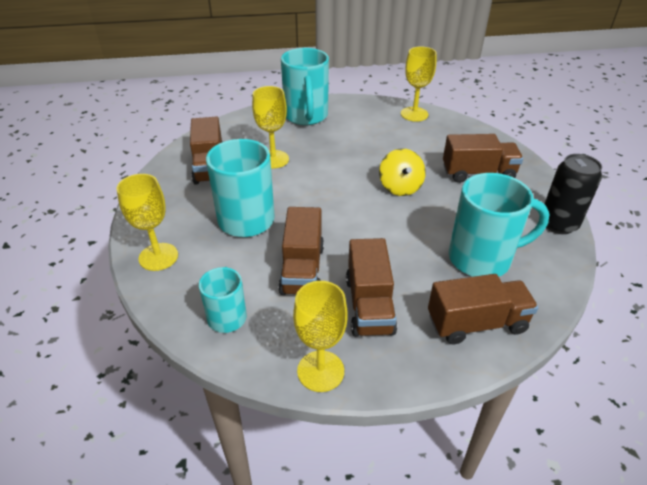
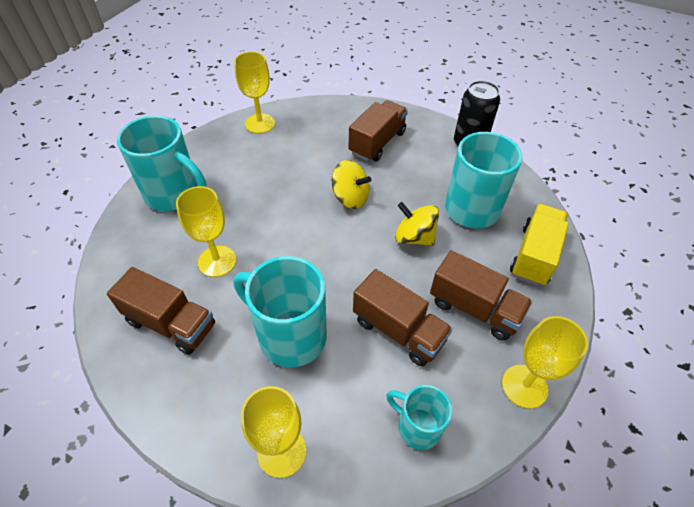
camera: 55 degrees left, 10 degrees up
brown truck [428,274,538,344] -> yellow truck [510,204,569,286]
none -> yellow spinning top [395,202,439,246]

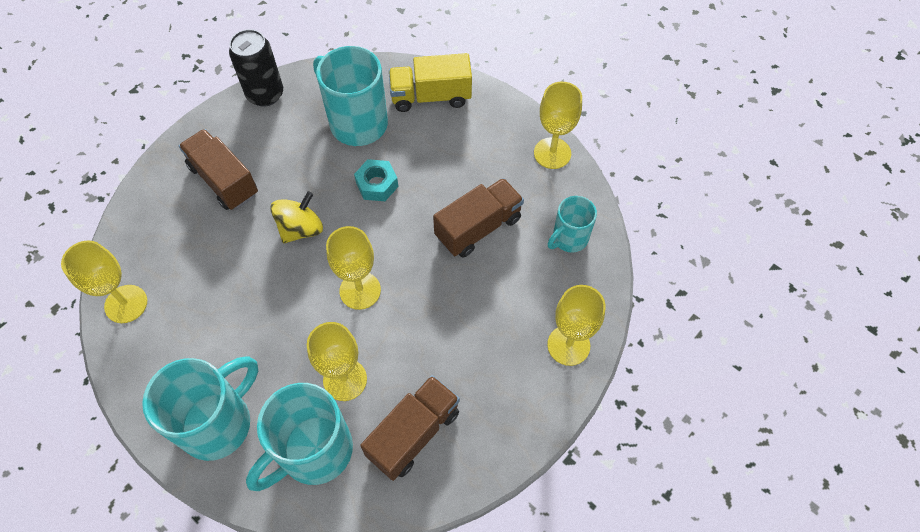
camera: 75 degrees left, 10 degrees up
turquoise mug [233,256,327,367] -> turquoise mug moved to [246,383,353,491]
yellow spinning top [395,202,439,246] -> turquoise nut [354,159,398,201]
brown truck [430,250,533,341] -> none
yellow truck [510,204,569,286] -> yellow truck turned 45 degrees counterclockwise [389,53,472,112]
none -> yellow goblet [326,226,381,310]

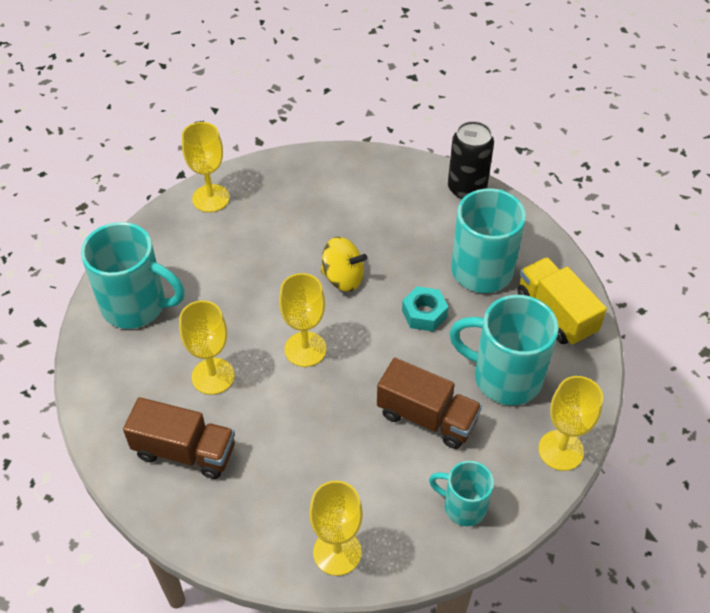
camera: 65 degrees right, 10 degrees down
brown truck [179,129,258,210] -> none
turquoise mug [246,383,353,491] -> turquoise mug moved to [449,295,559,405]

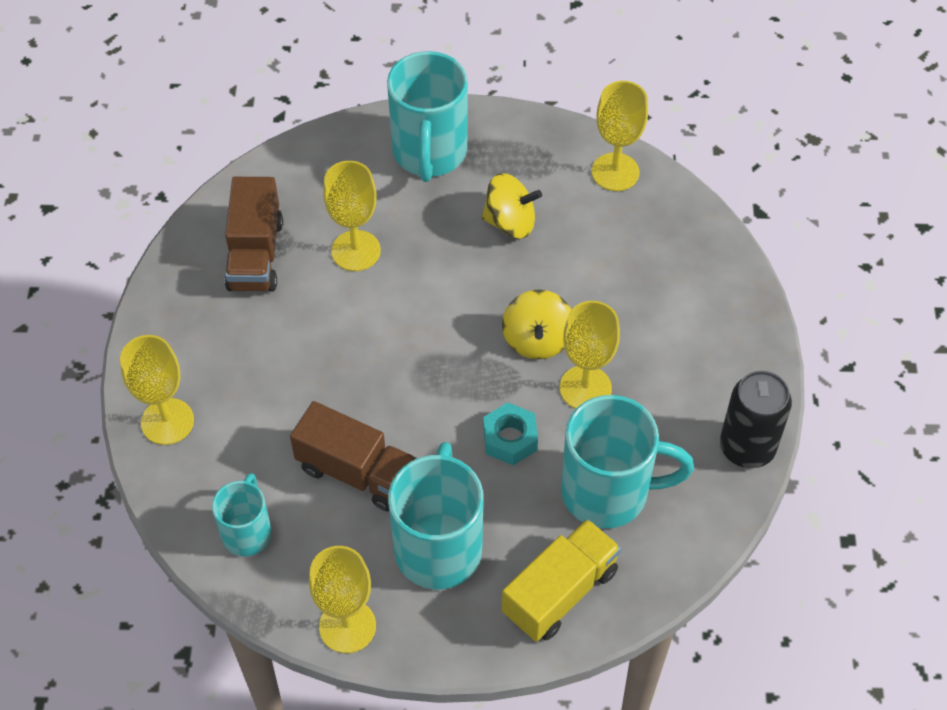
camera: 75 degrees right, 5 degrees up
yellow goblet [279,273,327,367] -> yellow goblet moved to [560,301,620,409]
brown truck [377,358,482,449] -> brown truck turned 75 degrees counterclockwise [290,401,417,512]
none -> yellow spinning top [481,173,542,238]

